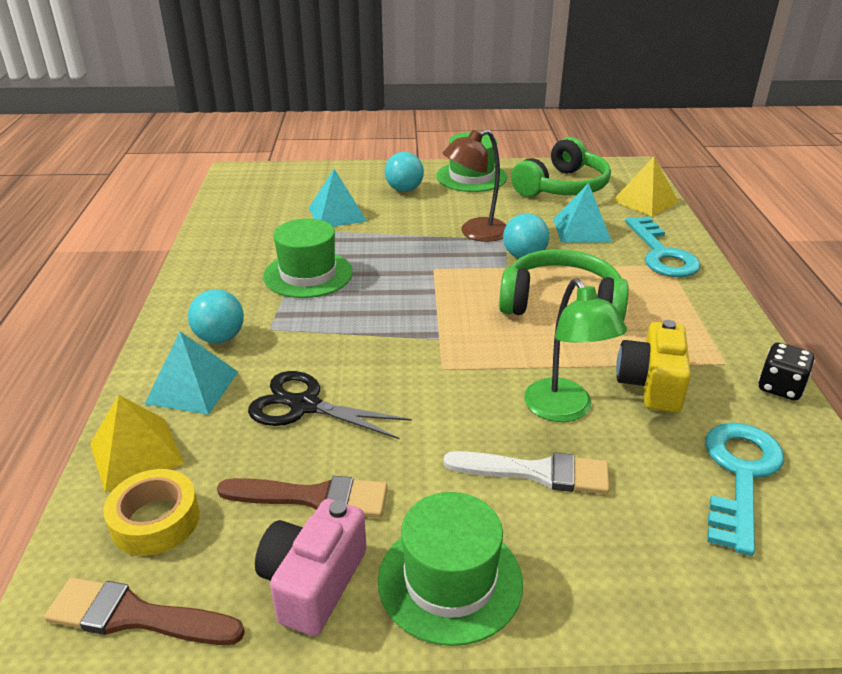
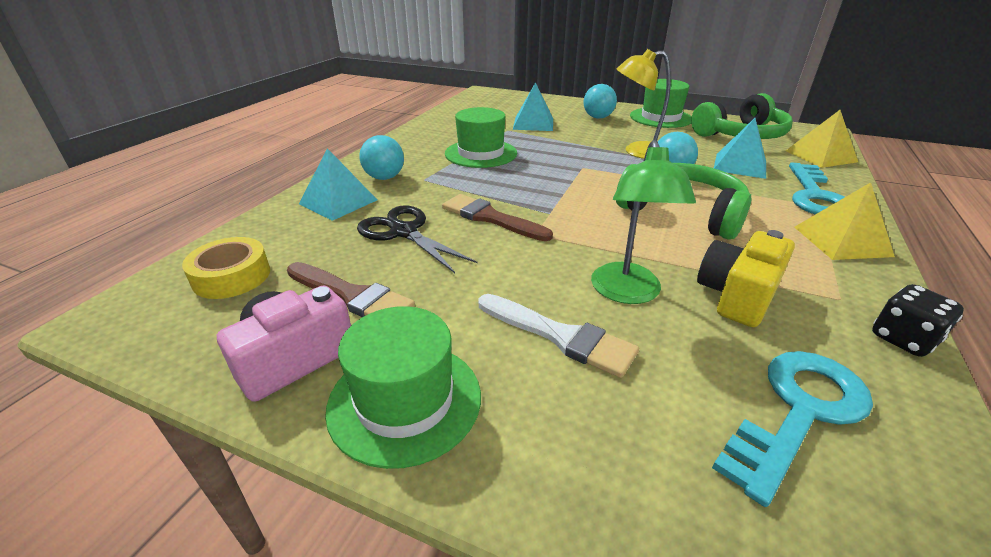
camera: 25 degrees right, 0 degrees up
brown brush [44,578,245,645] -> brown brush moved to [442,194,553,241]
yellow pyramid [90,395,184,492] -> yellow pyramid moved to [794,182,895,260]
brown lamp [443,129,506,242] -> yellow lamp [617,49,671,159]

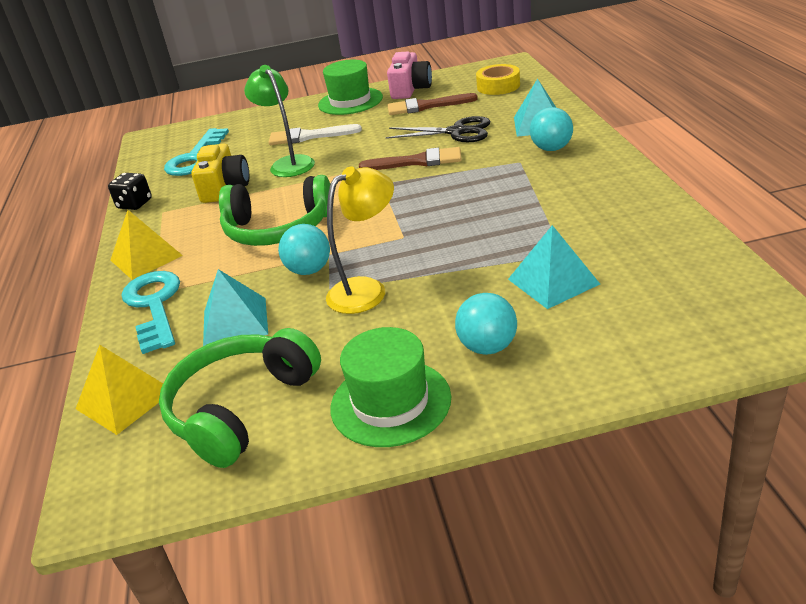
camera: 150 degrees right, 0 degrees up
green hat [445,107,517,168] -> none

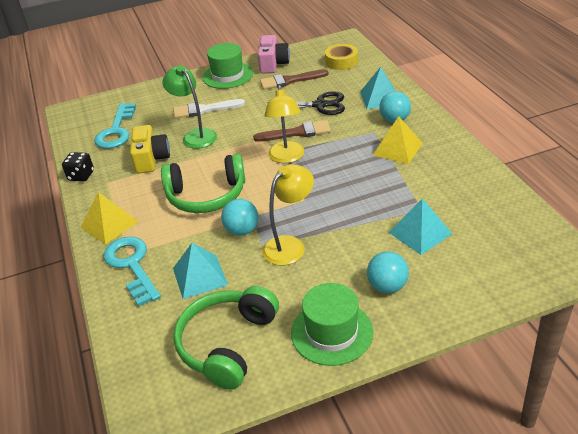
camera: 10 degrees left, 5 degrees up
yellow pyramid [76,345,163,435] -> yellow pyramid moved to [373,116,423,164]
none -> yellow lamp [264,85,304,163]

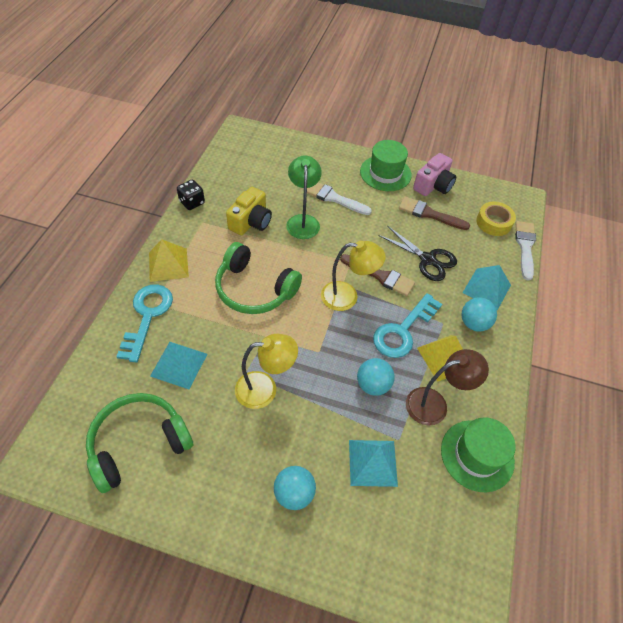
camera: 30 degrees right, 15 degrees up
turquoise key [94,103,136,149] -> turquoise key moved to [373,293,442,358]
turquoise ball [221,199,258,236] -> turquoise ball moved to [357,358,395,396]
yellow lamp [264,85,304,163] -> yellow lamp turned 120 degrees counterclockwise [321,241,386,311]
green hat [291,283,373,366] -> green hat moved to [441,417,516,492]
none -> brown lamp [406,349,489,426]
none -> white brush [515,221,536,281]

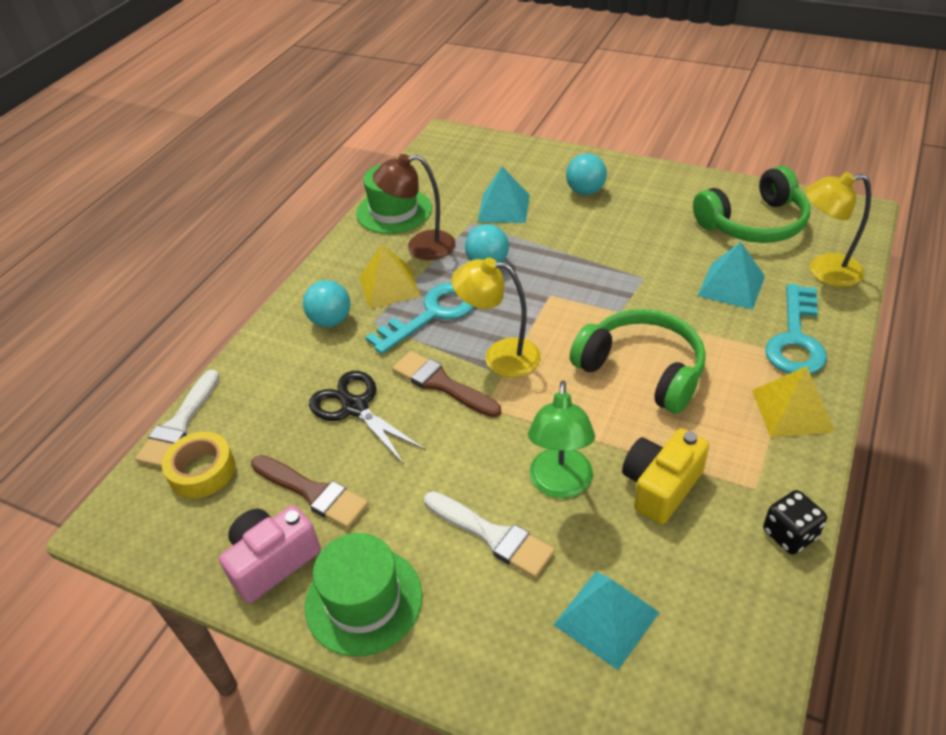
camera: 165 degrees left, 10 degrees down
yellow lamp [235,334,298,409] -> yellow lamp moved to [805,172,871,287]
turquoise pyramid [463,265,511,311] -> turquoise pyramid moved to [553,571,660,670]

